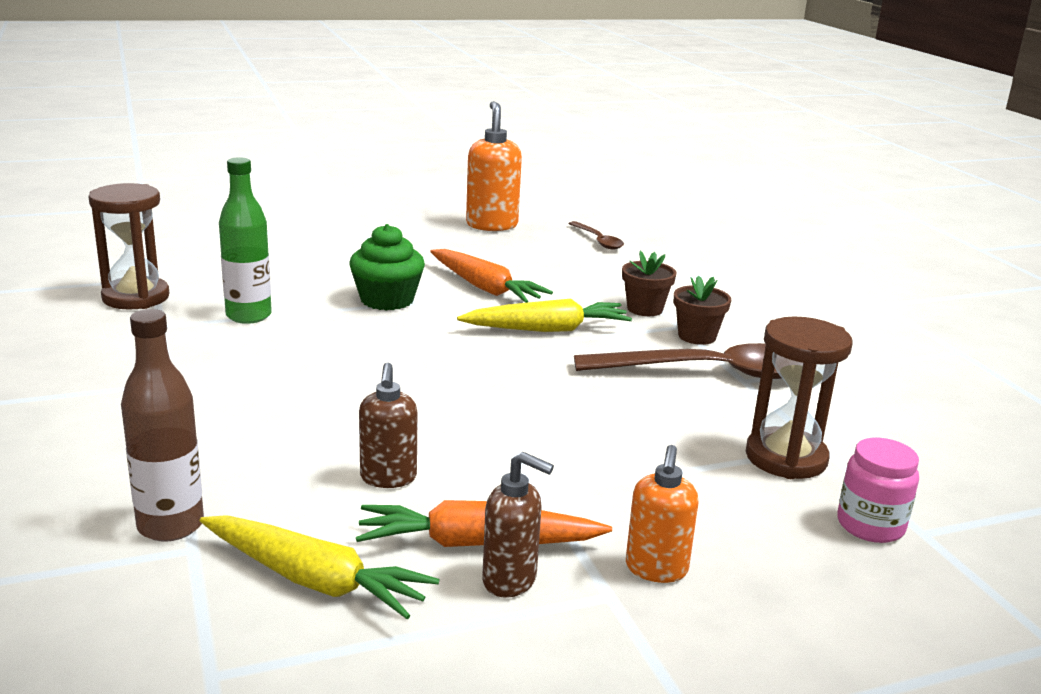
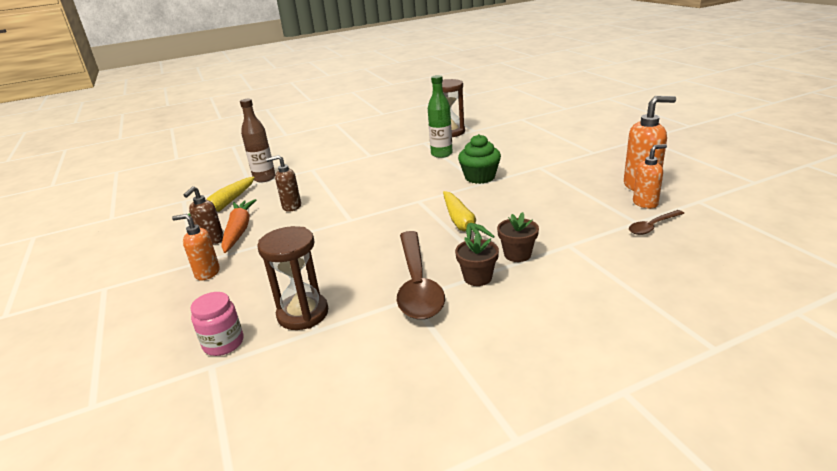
camera: 90 degrees right, 5 degrees up
orange carrot [430,249,553,303] -> none
none -> orange soap dispenser [633,144,667,209]

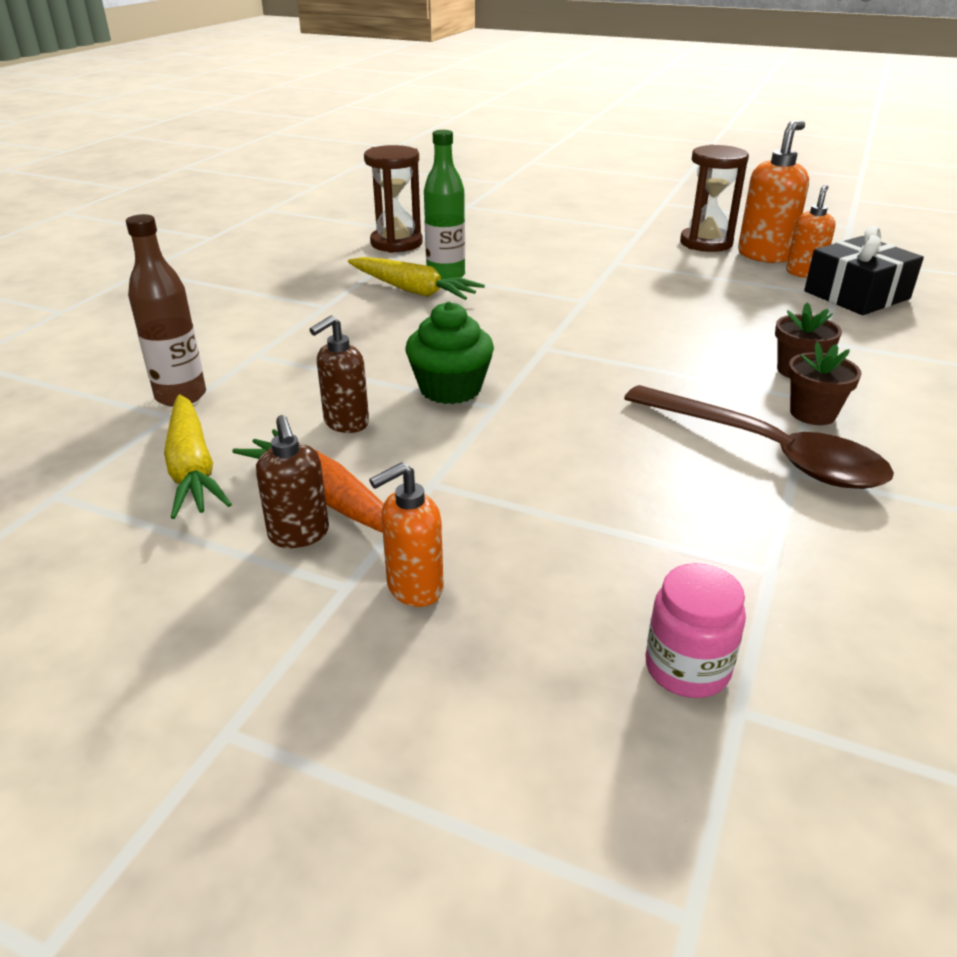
camera: 45 degrees left, 5 degrees up
brown hourglass [257,226,328,330] -> brown hourglass moved to [680,145,749,252]
yellow carrot [443,191,495,240] -> yellow carrot moved to [348,257,485,300]
green cupcake [458,134,501,184] -> green cupcake moved to [406,302,494,404]
brown spoon [629,210,685,235] -> black gift [804,226,924,315]

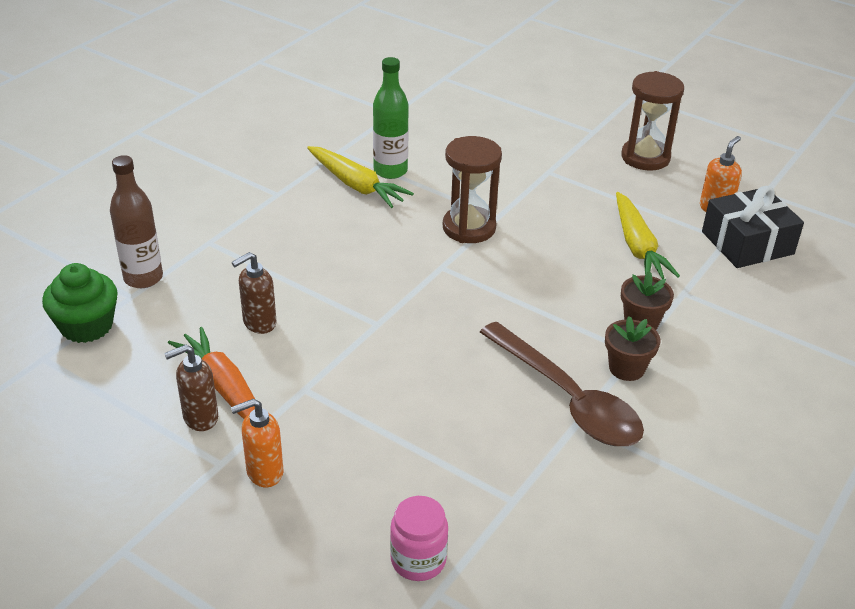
camera: 10 degrees right, 5 degrees up
yellow carrot [164,394,232,519] -> yellow carrot moved to [616,192,680,279]
brown soap dispenser [256,415,329,548] -> brown soap dispenser turned 75 degrees clockwise [164,344,218,431]
brown hourglass [364,145,423,253] -> brown hourglass moved to [443,136,502,243]
green cupcake [406,302,494,404] -> green cupcake moved to [42,263,118,343]
orange soap dispenser [738,120,809,263] -> none

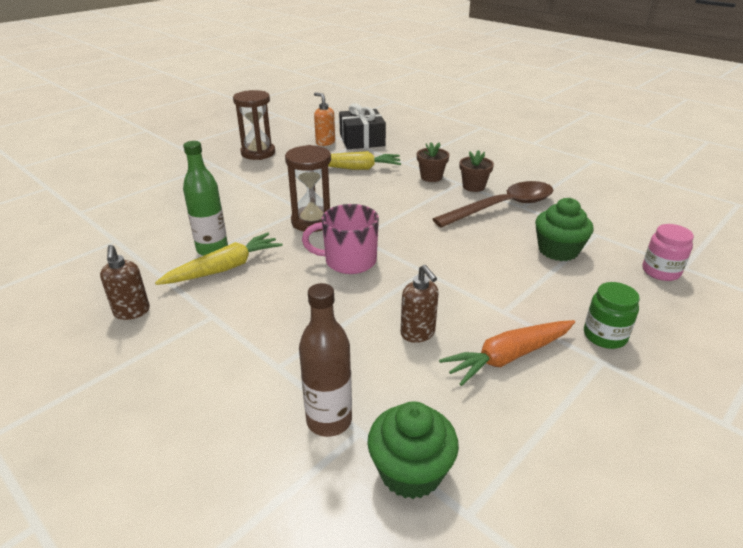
camera: 80 degrees left, 5 degrees down
brown soap dispenser [164,344,218,431] -> brown soap dispenser moved to [100,245,150,320]
orange soap dispenser [231,399,283,487] -> green jar [584,282,640,349]
none -> pink mug [302,204,379,274]
none -> green cupcake [535,198,594,261]

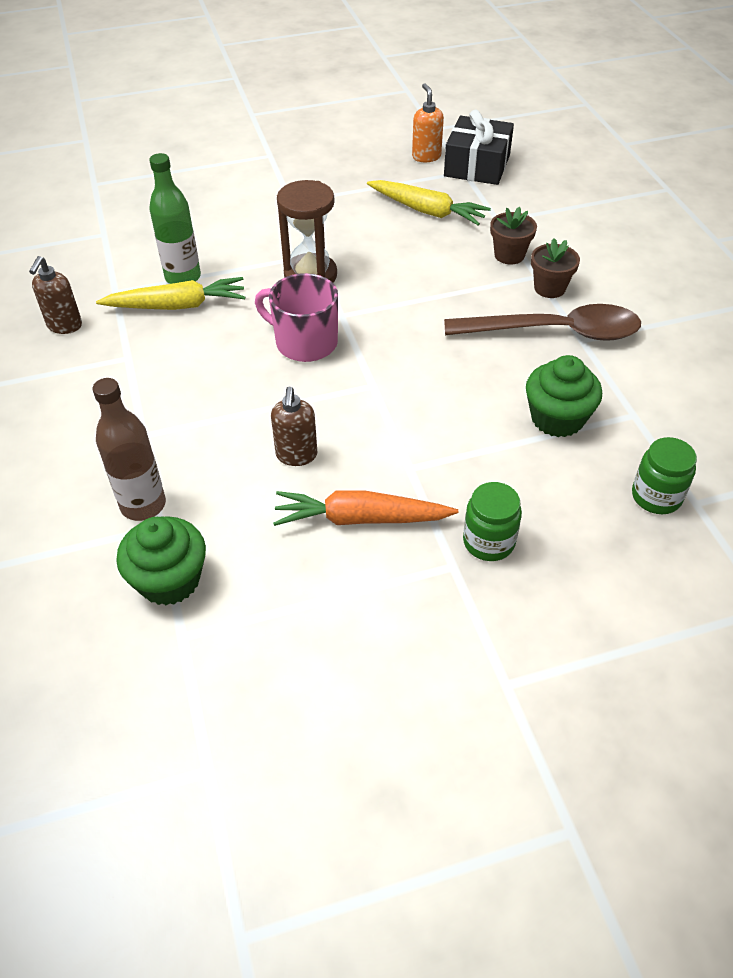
camera: 30 degrees right, 15 degrees up
brown hourglass [233,90,275,160] -> none
pink jar [642,224,694,281] -> green jar [632,437,697,514]

